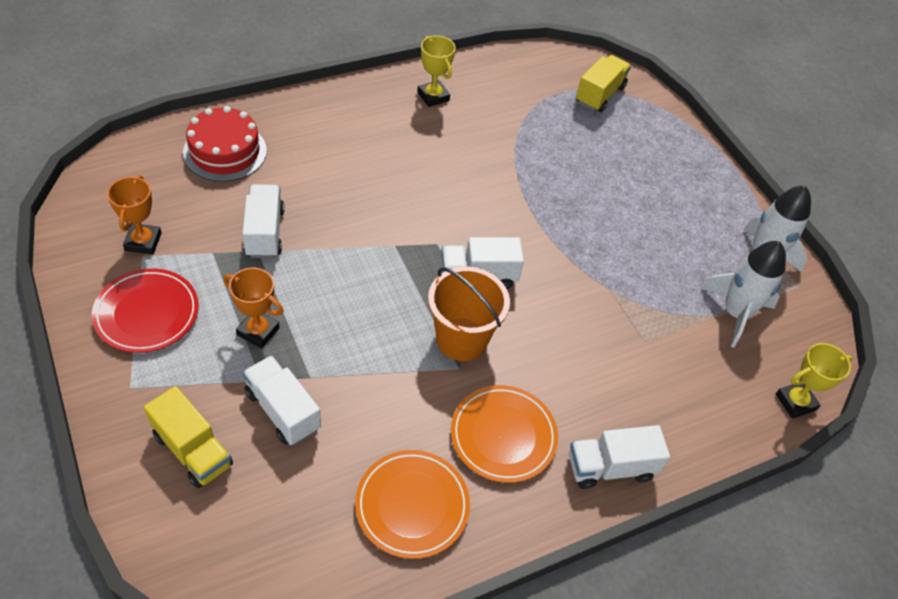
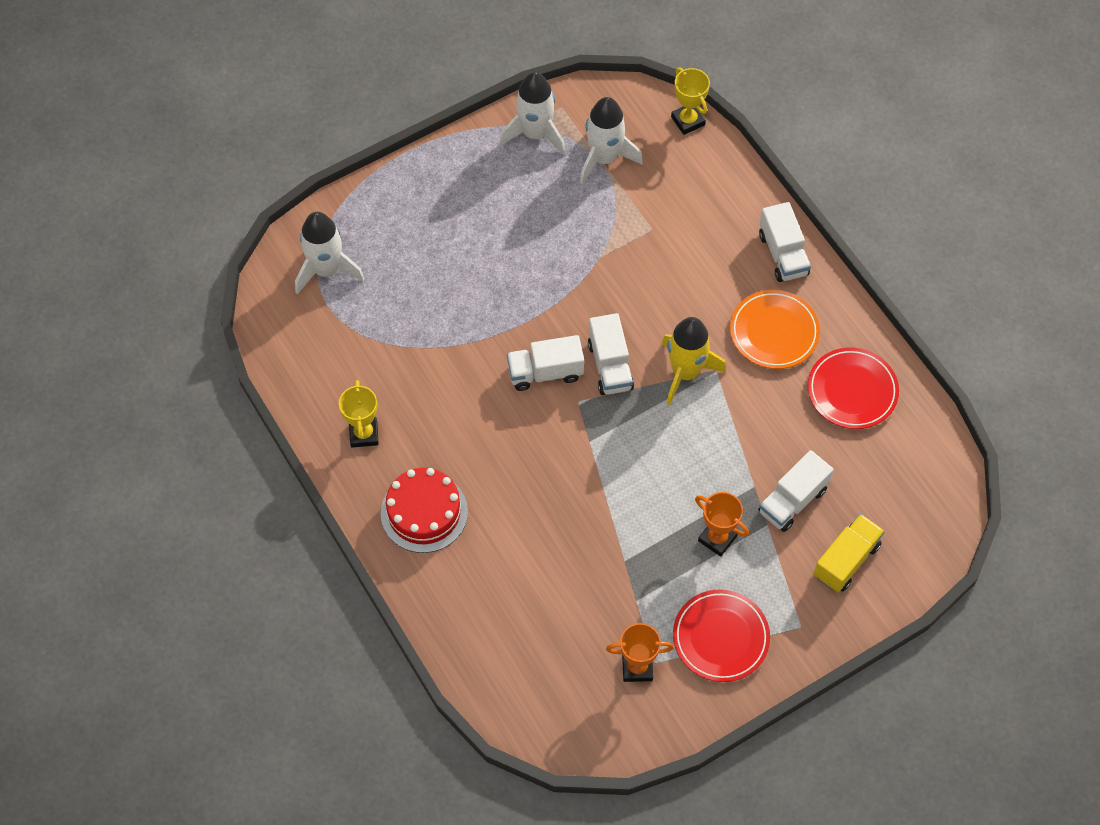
camera: 90 degrees left, 10 degrees up
red cake [183,106,267,182] -> red cake moved to [381,468,468,553]
orange trophy [223,268,283,349] -> orange trophy turned 75 degrees counterclockwise [695,492,749,557]
white truck [242,184,285,258] -> white truck moved to [507,335,584,391]
orange plate [355,450,470,559] -> red plate [807,347,899,429]
yellow trophy [417,35,456,107] -> yellow trophy turned 60 degrees counterclockwise [339,380,379,448]
orange bucket [428,266,510,361] -> yellow rocket [662,317,726,405]
yellow truck [576,55,631,112] -> white rocket [295,212,365,294]

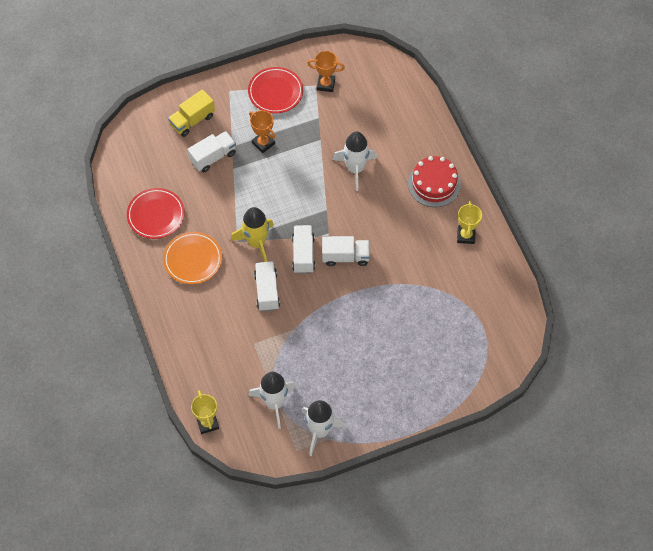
camera: 170 degrees left, 0 degrees up
white rocket [295,212,365,294] -> white rocket moved to [333,131,377,191]
white truck [759,202,811,282] -> white truck moved to [254,261,280,311]

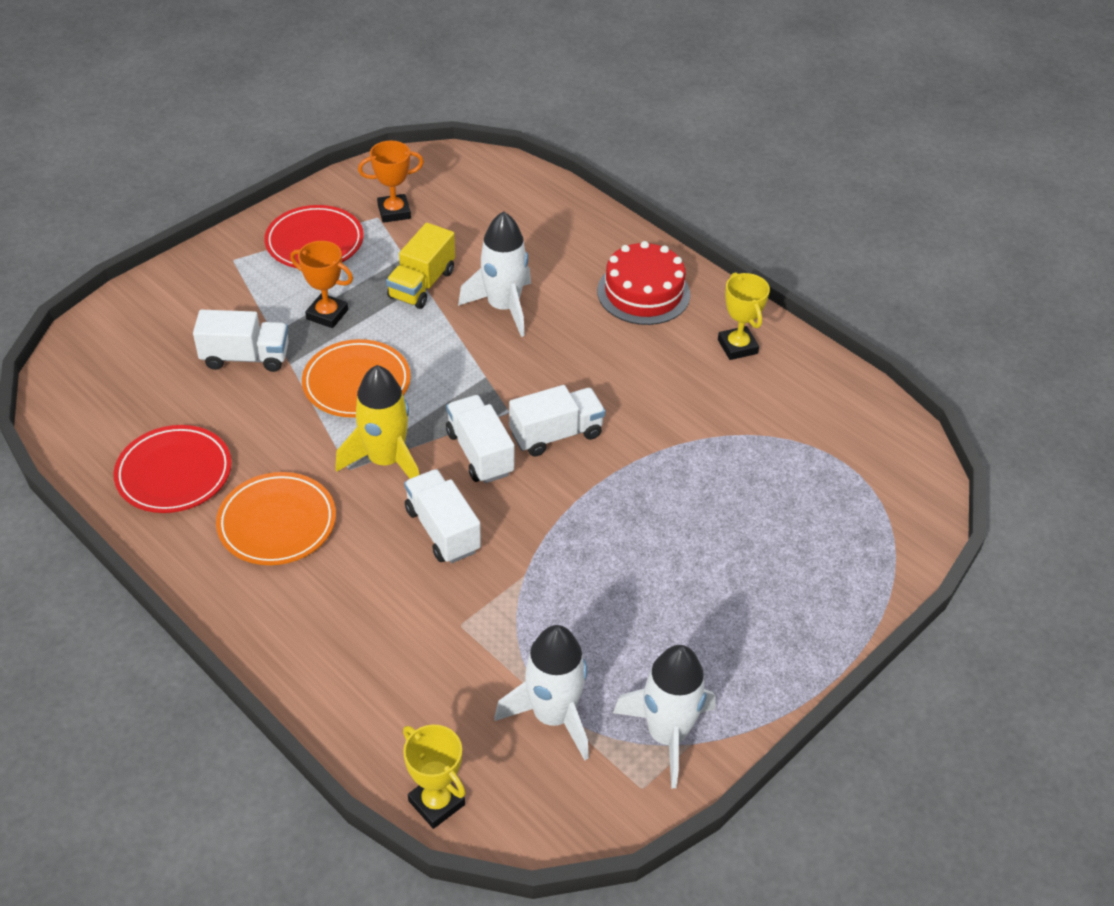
camera: 25 degrees left, 15 degrees down
yellow truck [168,89,215,137] -> yellow truck moved to [386,223,455,309]
white truck [187,131,236,172] -> white truck turned 60 degrees clockwise [193,310,289,372]
none -> orange plate [302,339,411,418]

